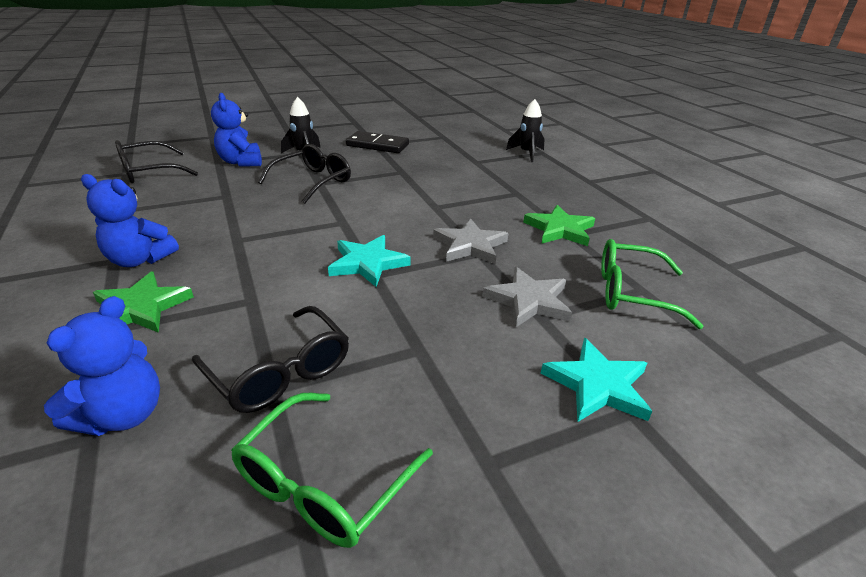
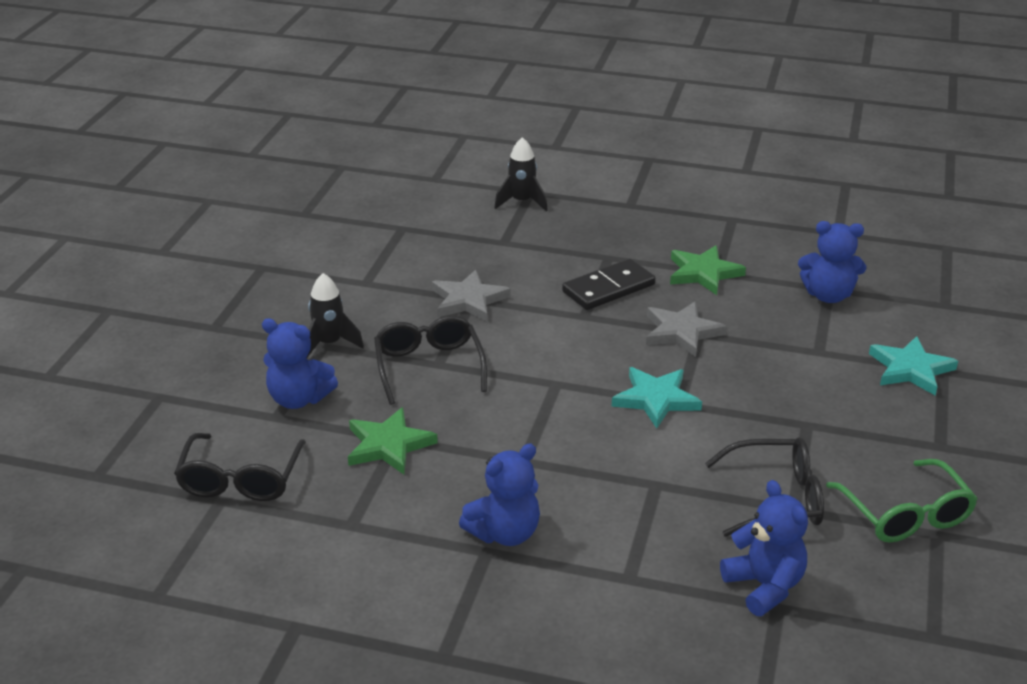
camera: 50 degrees left, 0 degrees up
green star [93,272,194,333] -> green star moved to [348,407,438,474]
black domino [346,131,409,153] -> black domino moved to [562,259,655,310]
grey star [482,267,572,328] -> grey star moved to [432,270,510,321]
green glasses [601,239,704,329] -> blue teddy bear [798,221,866,303]

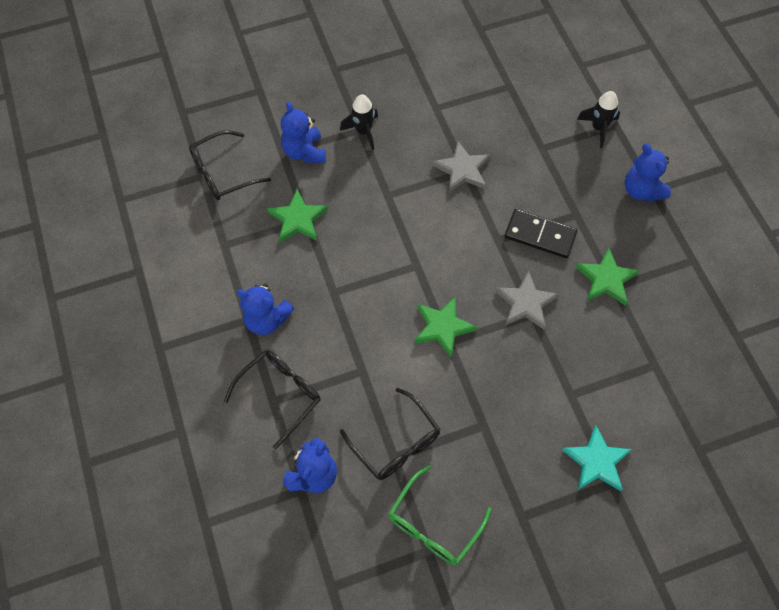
camera: 55 degrees right, 30 degrees up
black glasses [374,316,487,405] -> black glasses moved to [224,350,321,449]
turquoise star [612,367,702,429] -> green star [414,296,477,357]
blue teddy bear [798,221,866,303] -> blue teddy bear moved to [625,143,671,202]

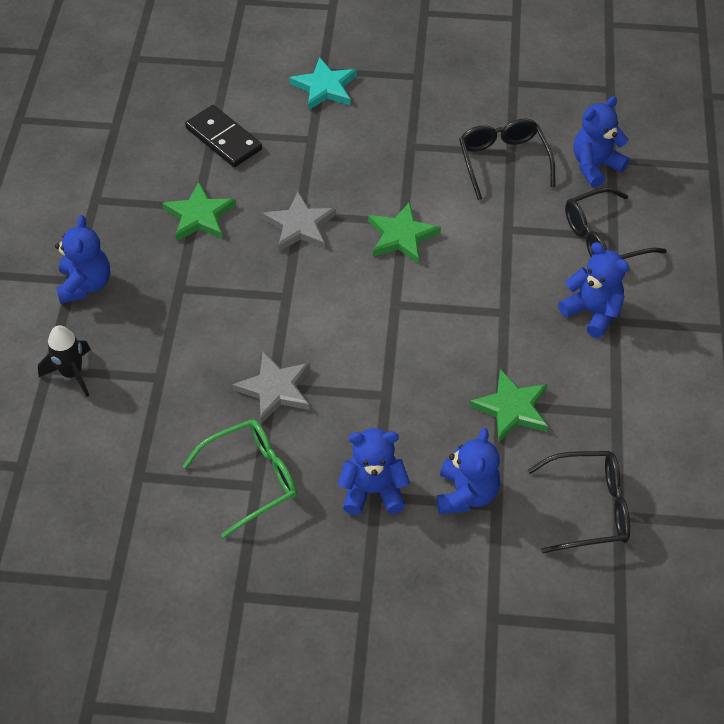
camera: 155 degrees left, 10 degrees down
black rocket [340,94,378,150] -> blue teddy bear [338,428,410,515]
green glasses [388,465,492,565] -> green glasses moved to [182,419,297,538]
black domino [505,209,578,258] -> black domino moved to [185,105,262,167]

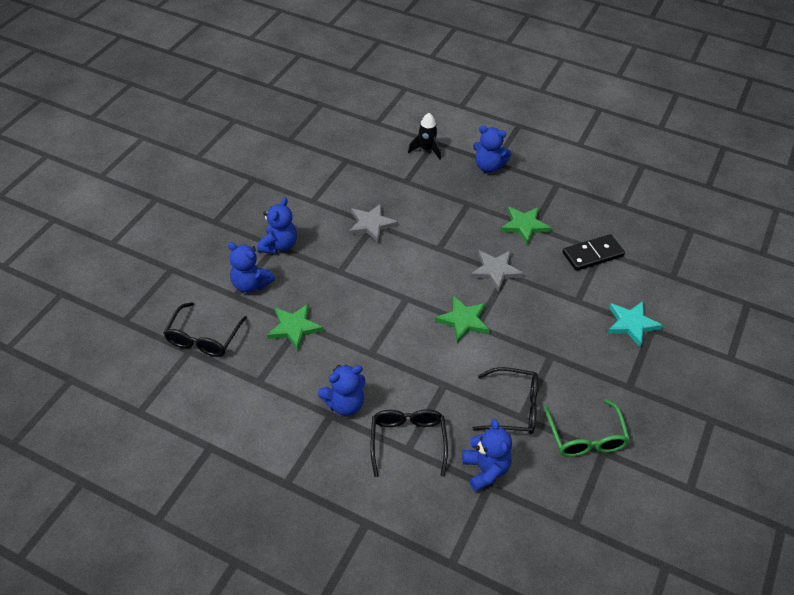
camera: 110 degrees right, 5 degrees down
green glasses [182,419,297,538] -> green glasses moved to [544,399,630,457]

